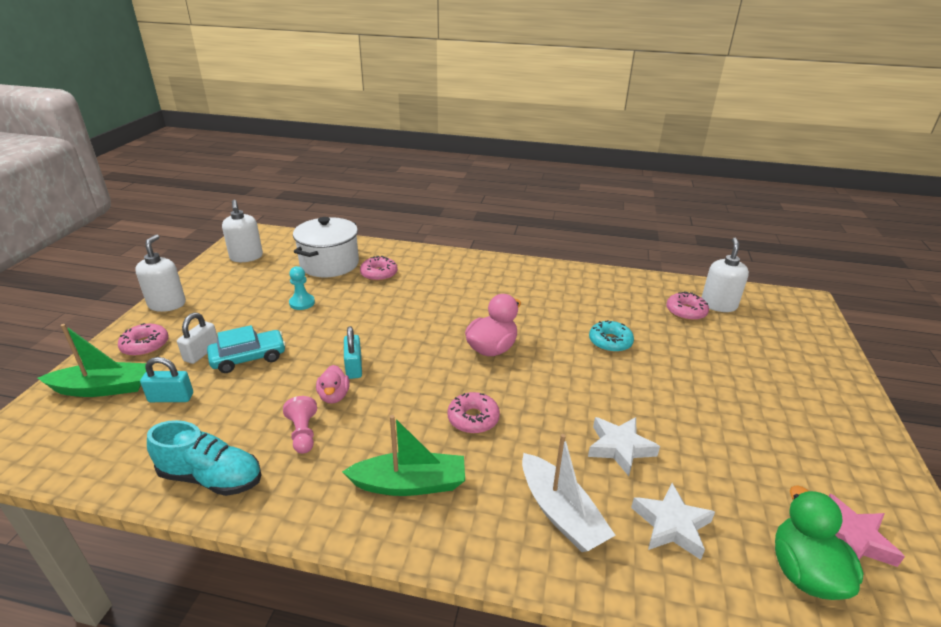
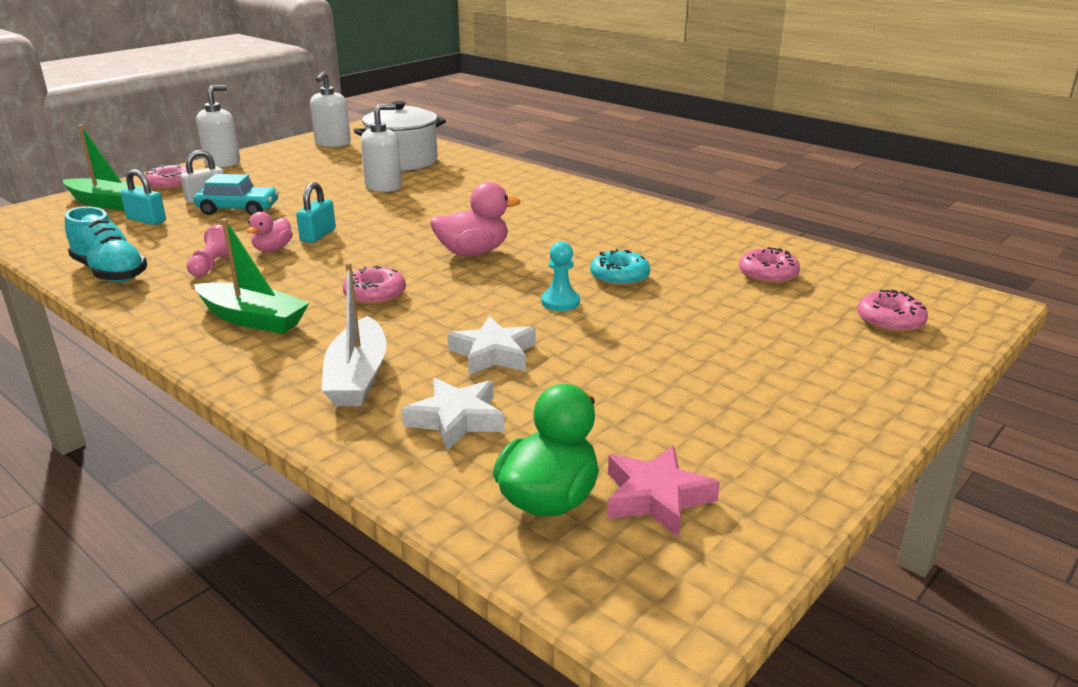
camera: 30 degrees right, 5 degrees down
turquoise pawn [289,266,315,310] -> turquoise pawn moved to [541,241,580,311]
pink donut [360,256,398,281] -> pink donut moved to [857,290,928,333]
white soap dispenser [701,238,749,312] -> white soap dispenser moved to [361,104,402,192]

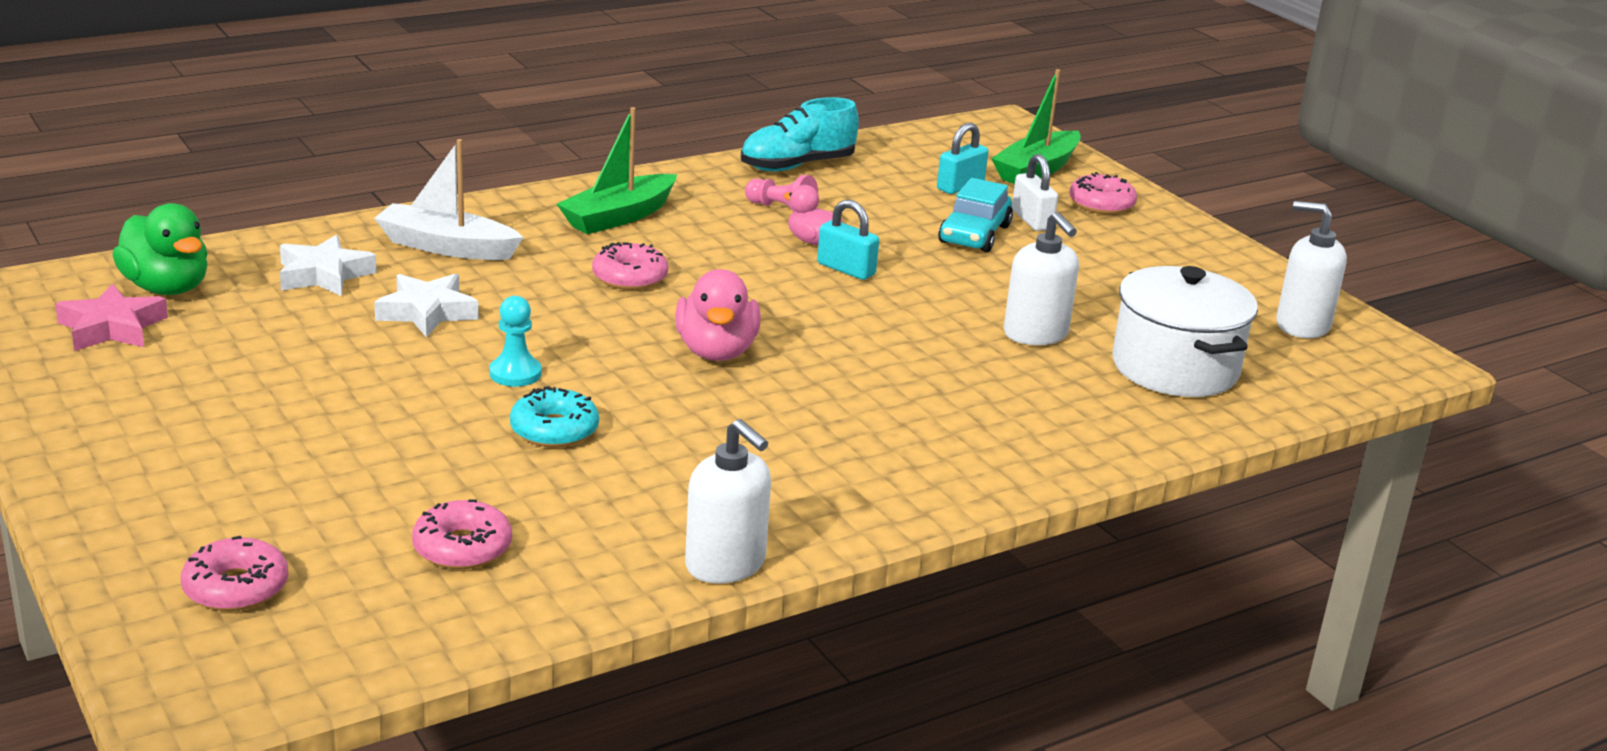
camera: 105 degrees right, 0 degrees up
white soap dispenser [196,85,240,167] -> white soap dispenser moved to [685,419,771,583]

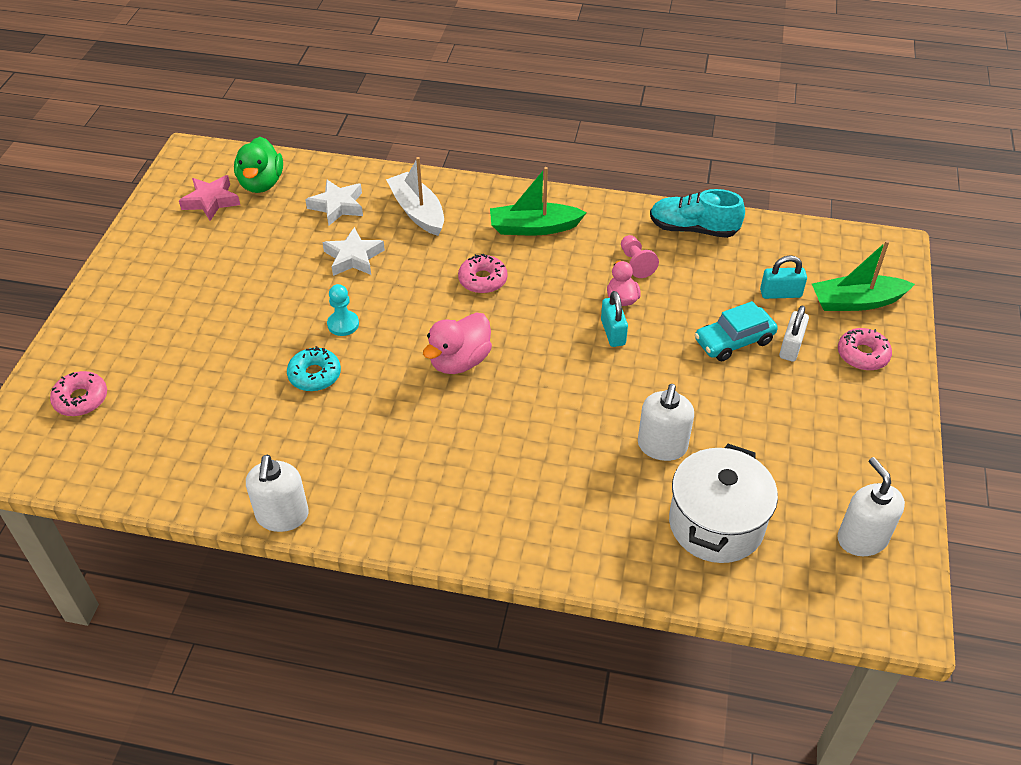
camera: 45 degrees right, 20 degrees up
pink donut [412,499,512,569] -> none

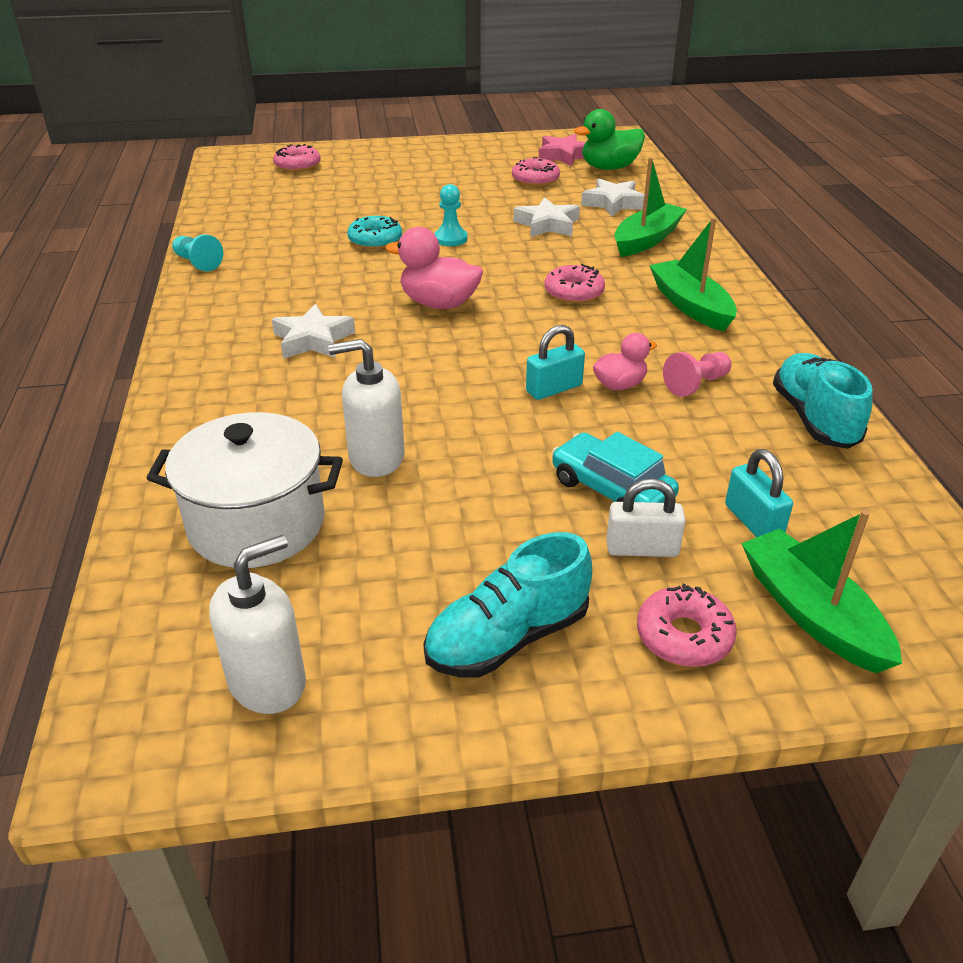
camera: 70 degrees right, 10 degrees down
white soap dispenser [246,455,309,532] -> turquoise pawn [172,234,223,272]
white boat [386,157,444,236] -> green boat [614,157,687,257]
none -> white star [272,304,355,359]
none -> turquoise shoe [423,532,592,677]
none -> pink donut [512,157,560,187]

